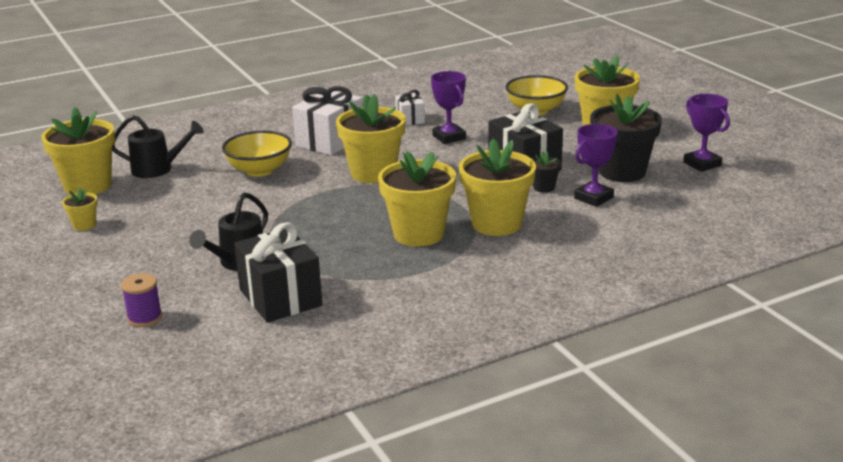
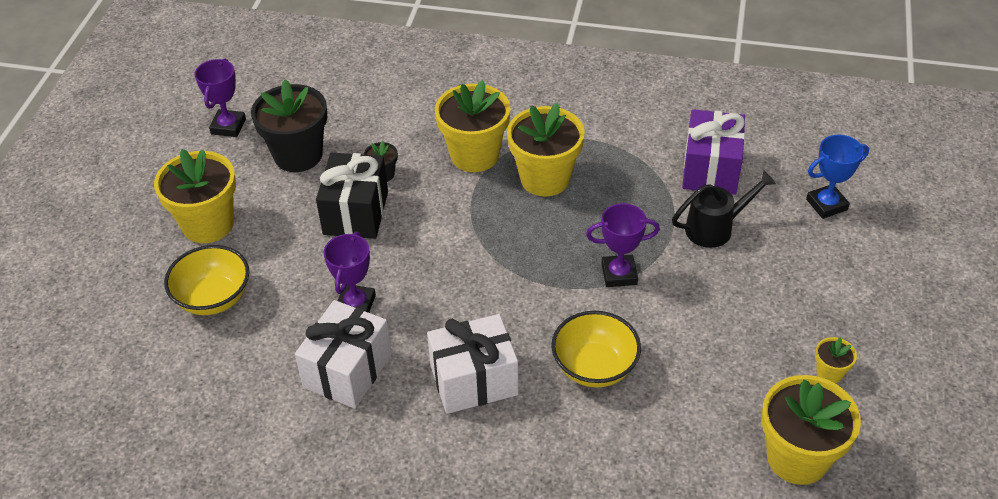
camera: 140 degrees left, 20 degrees up
black watering can [112,115,204,178] -> none
purple spool [121,273,162,327] -> blue trophy [806,135,869,219]
black gift [234,222,323,323] -> purple gift [682,109,745,195]
yellow flower pot [336,94,406,183] -> none
white gift [395,90,425,126] -> white gift [295,300,392,409], size x1.88
purple trophy [574,124,618,207] -> purple trophy moved to [586,203,660,287]

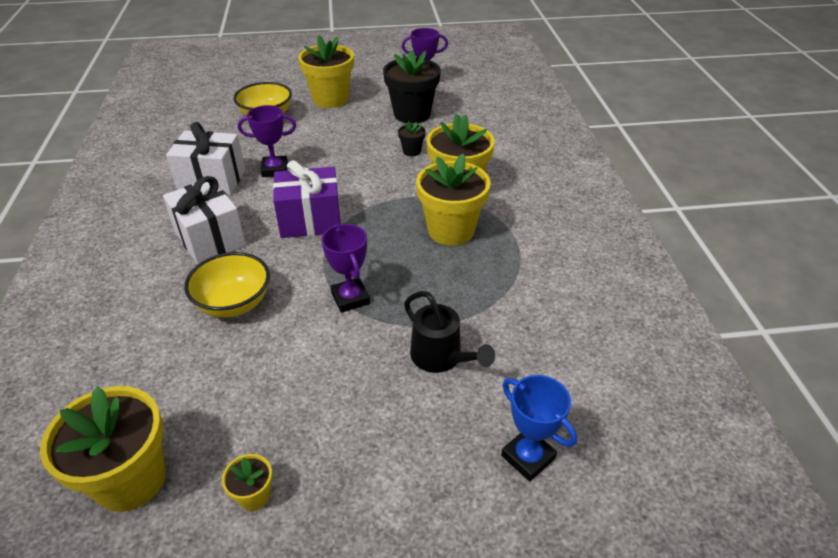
camera: 70 degrees right, 5 degrees down
black gift [316,153,388,239] -> none
purple gift [682,109,745,195] -> purple gift moved to [273,160,341,238]

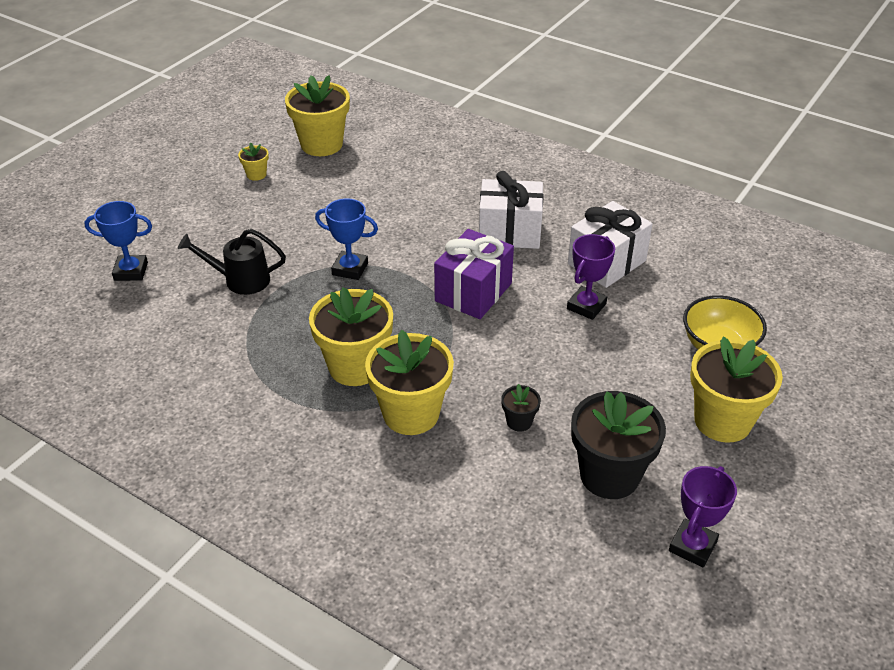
camera: 130 degrees right, 0 degrees up
yellow bowl [184,252,270,318] -> none
purple trophy [321,224,370,313] -> blue trophy [315,198,378,280]

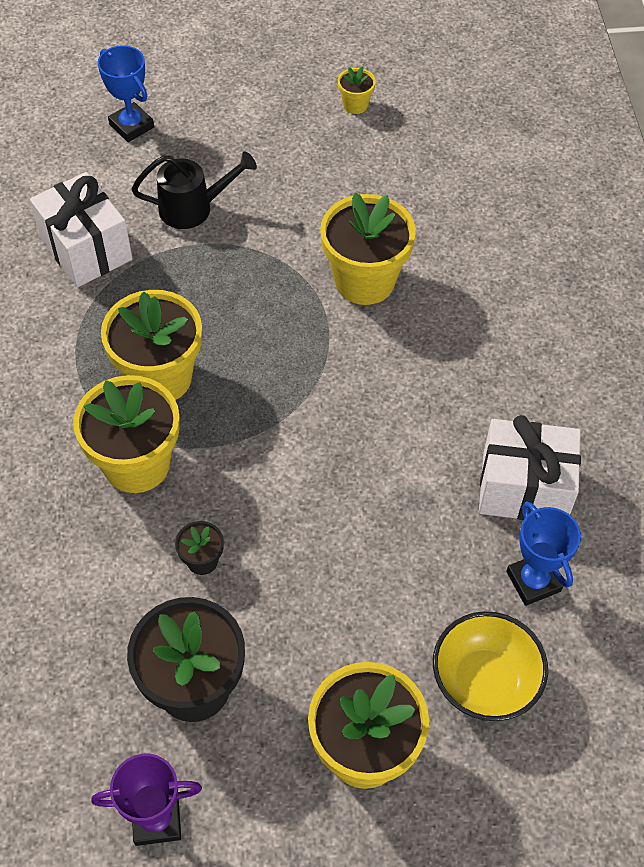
camera: 50 degrees right, 15 degrees up
black watering can [178,229,286,295] -> black watering can turned 120 degrees clockwise [132,151,257,229]
yellow flower pot [285,75,350,156] -> yellow flower pot moved to [320,193,416,305]
blue trophy [315,198,378,280] -> blue trophy moved to [506,502,581,606]
purple gift [434,229,514,319] -> none
white gift [479,171,544,249] -> white gift moved to [30,172,133,287]
purple trophy [567,234,615,320] -> none

